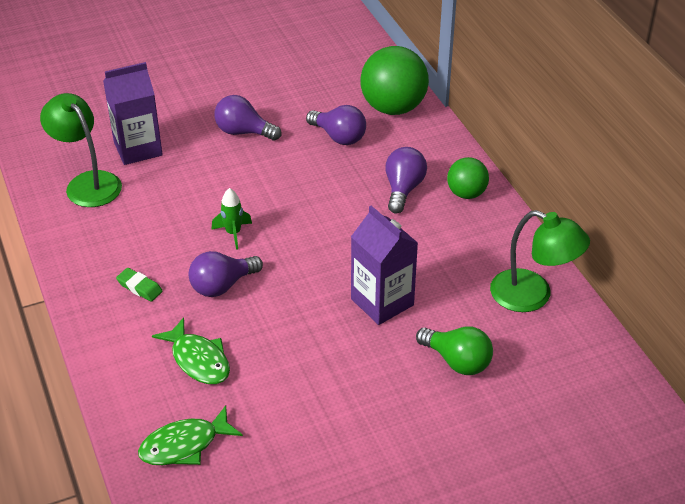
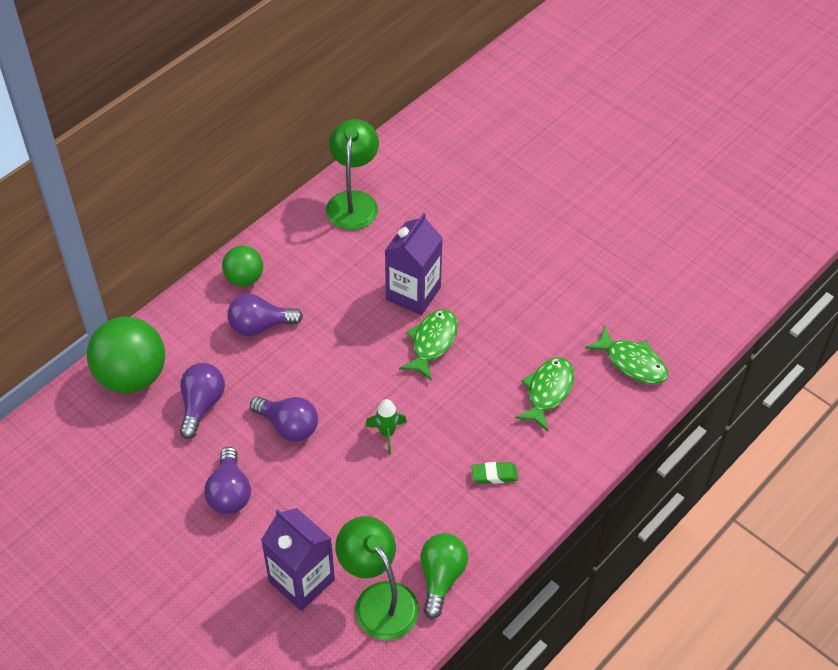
camera: 115 degrees left, 10 degrees up
green lamp [40,93,122,207] -> green lamp turned 120 degrees clockwise [335,516,419,640]
green eraser [116,268,163,302] -> green eraser turned 75 degrees clockwise [471,462,518,484]
purple light bulb [189,251,263,297] -> purple light bulb moved to [250,396,318,442]
green light bulb [416,326,493,375] -> green light bulb moved to [421,533,468,619]
none -> green fish [399,309,458,381]

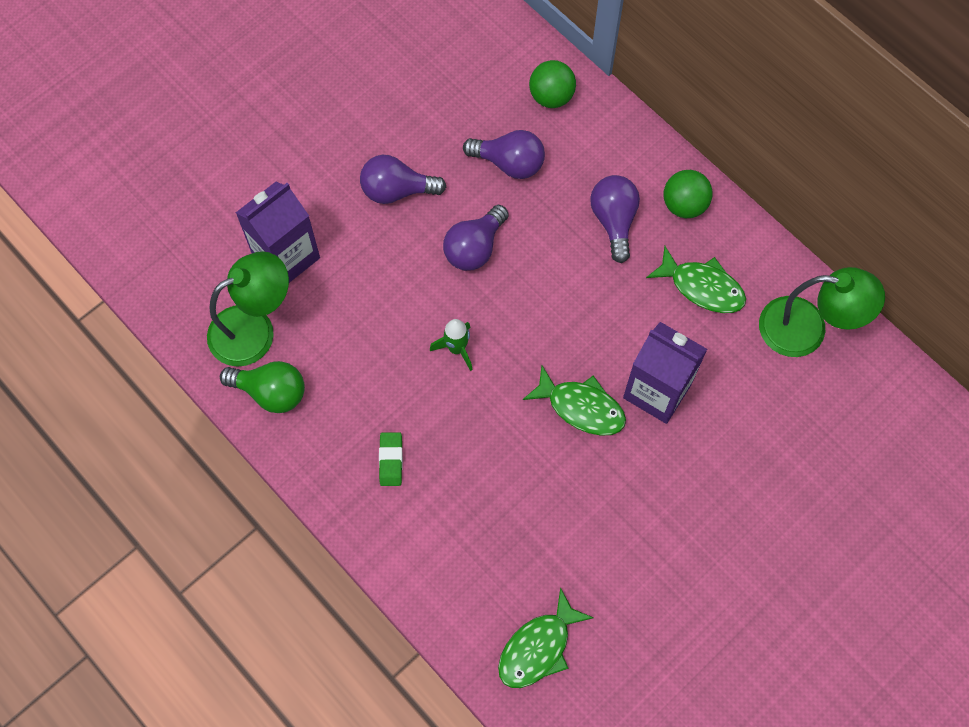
camera: 95 degrees right, 15 degrees up
green ball [87,316,165,393] -> green ball [529,60,576,108], size x0.57
green fish [515,357,574,431] -> green fish moved to [646,246,746,313]

